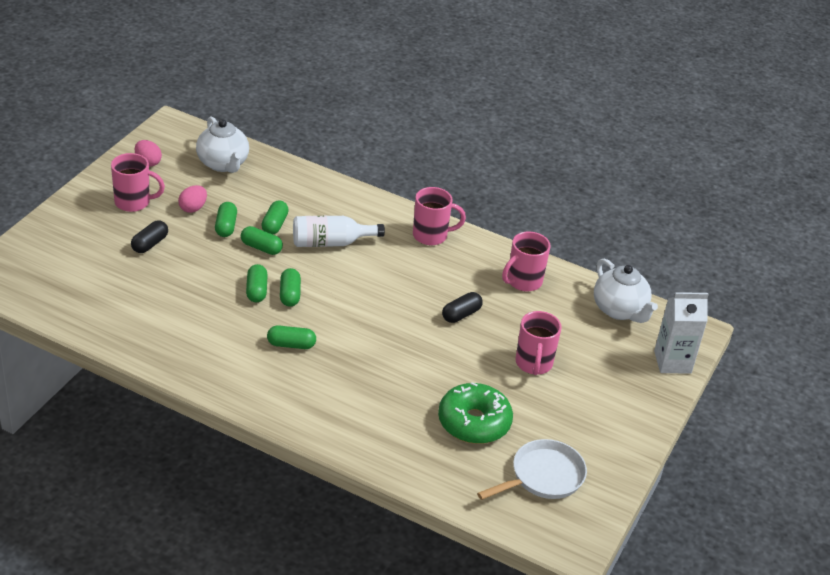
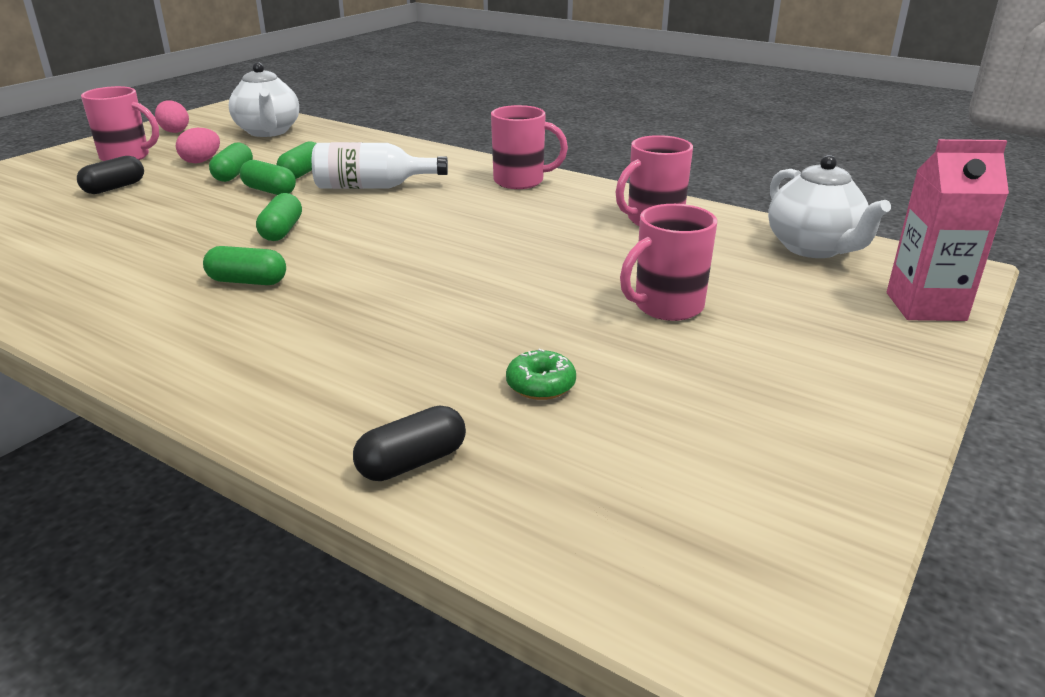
camera: 10 degrees right, 10 degrees down
green capsule [246,264,268,302] -> none
green donut [438,382,513,444] -> green donut [506,349,576,400], size x0.47
black capsule [442,292,483,323] -> black capsule moved to [353,406,466,481]
white pan [477,439,587,500] -> none
pink mug [516,311,562,375] -> pink mug turned 45 degrees clockwise [620,204,717,321]
white carton [654,292,709,373] -> pink carton [887,139,1009,321]

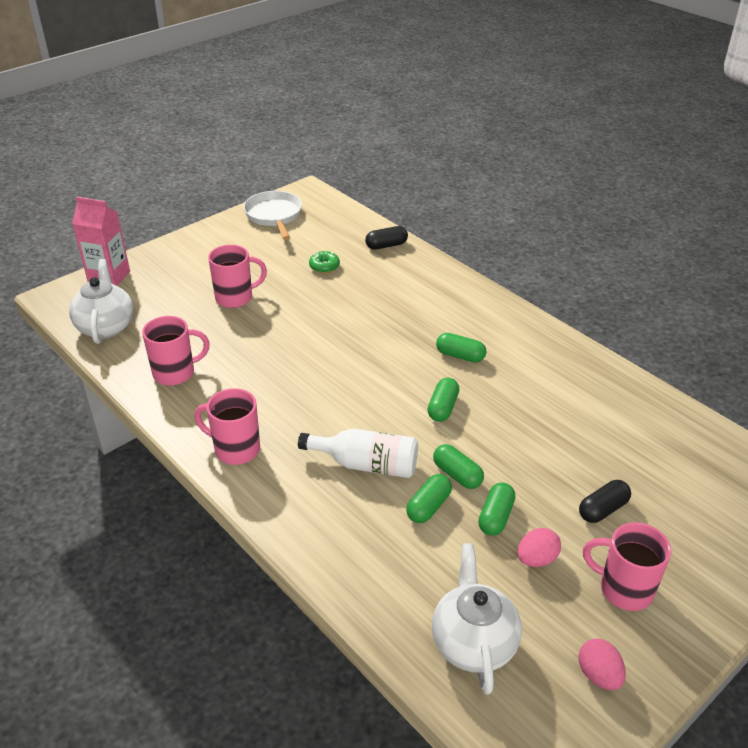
camera: 165 degrees left, 10 degrees up
none -> white pan [244,191,302,240]

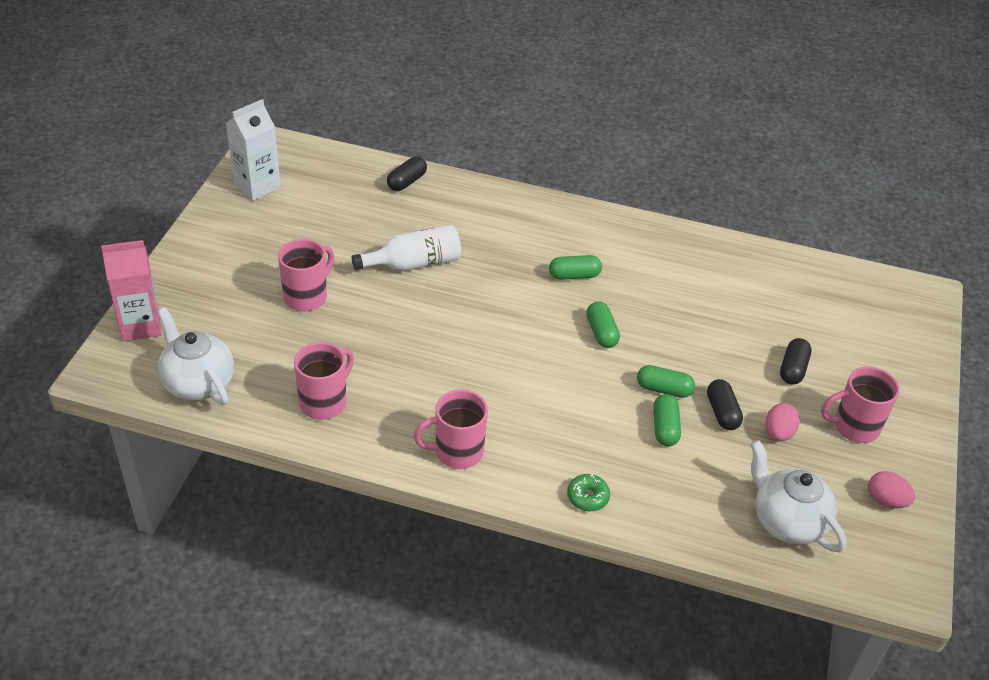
camera: 35 degrees left, 5 degrees up
white pan [244,191,302,240] -> white carton [226,99,281,201]
white bottle [298,429,418,478] -> white bottle moved to [352,225,461,271]
green donut [309,251,340,273] -> green donut moved to [567,474,610,511]
green capsule [478,483,516,536] -> black capsule [707,379,743,430]

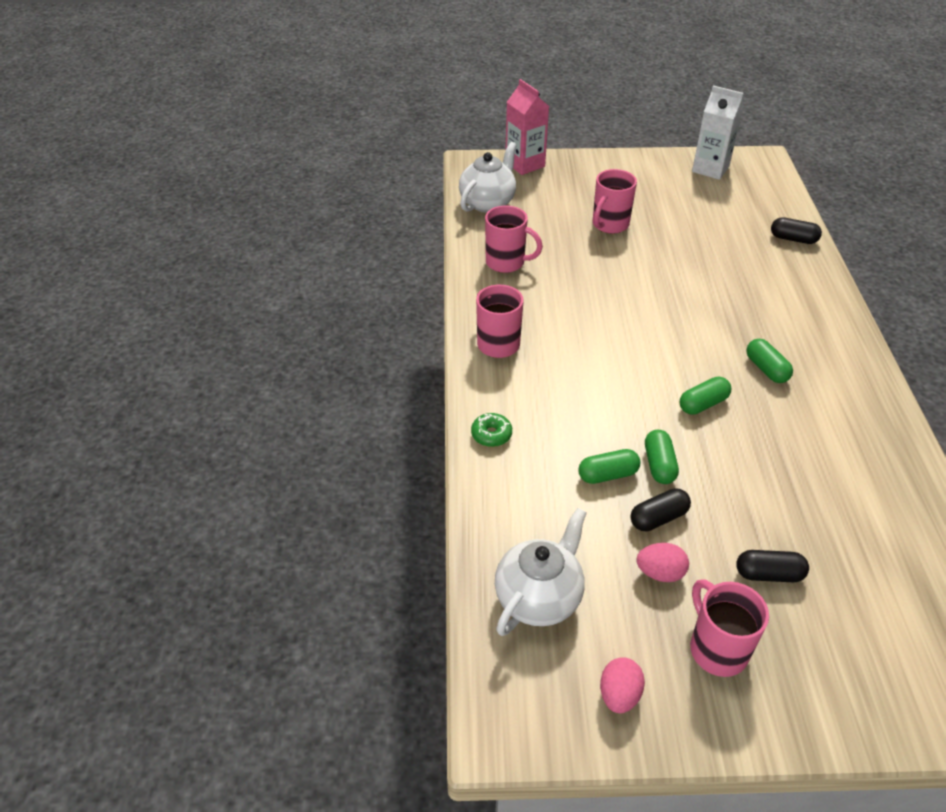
camera: 75 degrees right, 0 degrees up
pink mug [278,239,334,311] -> pink mug turned 105 degrees clockwise [593,169,637,234]
white bottle [352,225,461,271] -> none

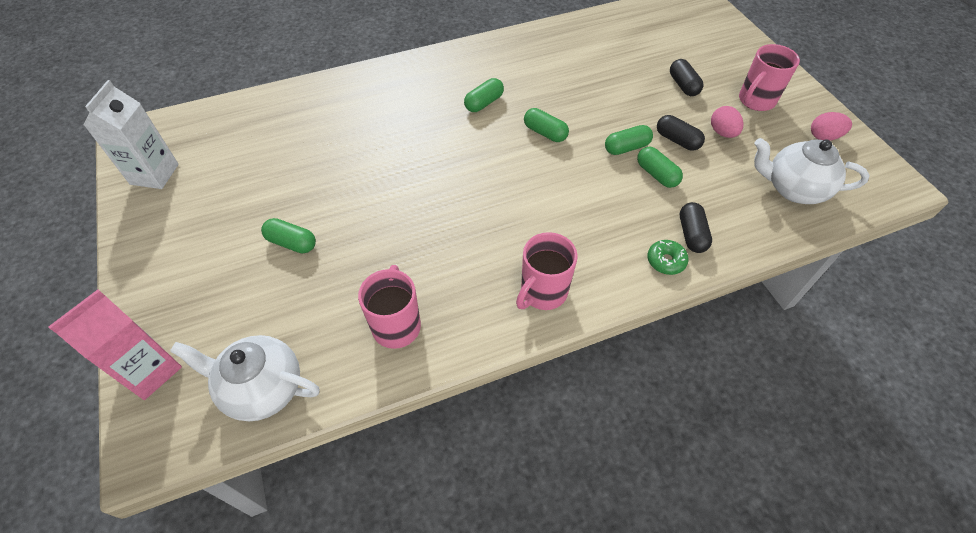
camera: 110 degrees left, 10 degrees up
pink mug [593,169,637,234] -> green capsule [261,218,316,254]
black capsule [771,217,822,244] -> black capsule moved to [680,202,712,253]

